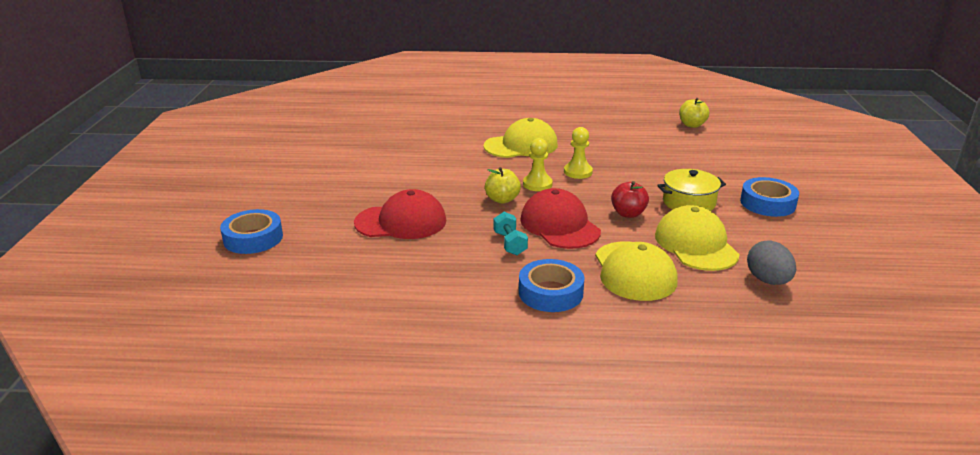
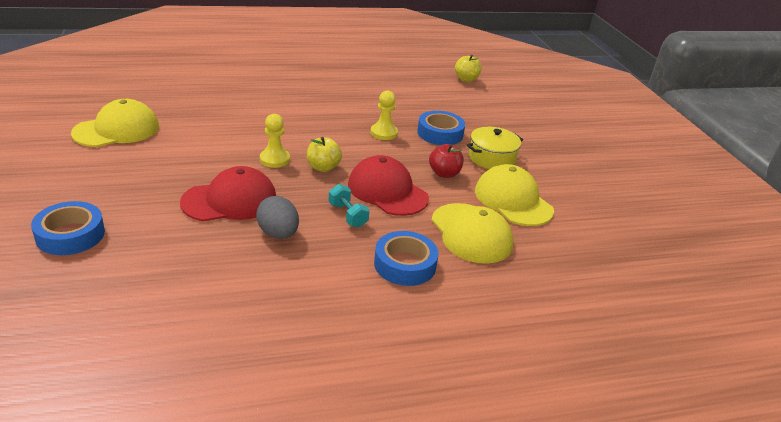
camera: 20 degrees left, 5 degrees up
yellow cap [484,118,558,158] -> yellow cap moved to [71,99,159,147]
yellow pawn [523,138,553,191] -> yellow pawn moved to [260,114,290,168]
blue tape [740,177,799,217] -> blue tape moved to [417,111,465,145]
grey egg [747,241,796,285] -> grey egg moved to [256,196,299,239]

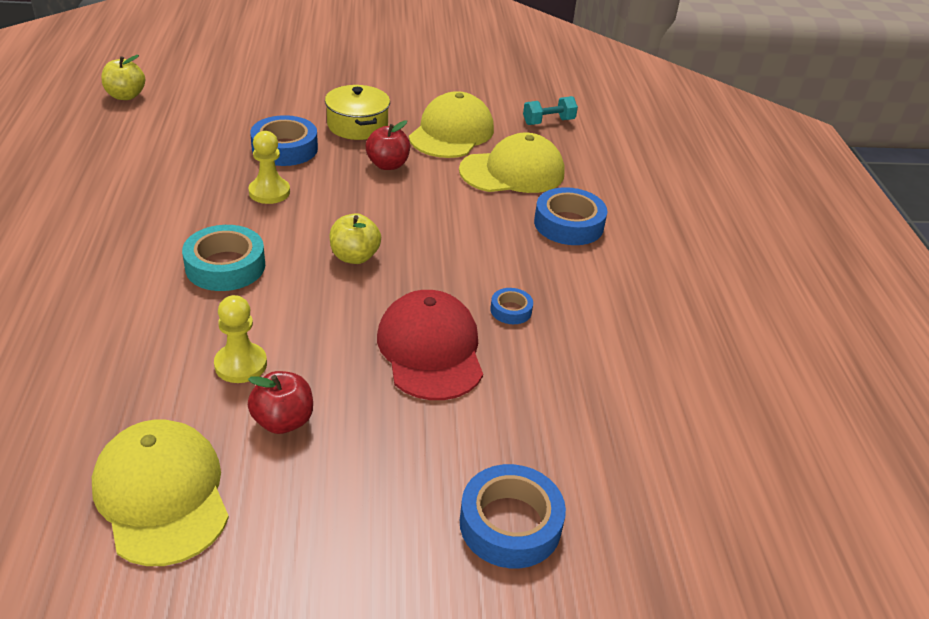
camera: 80 degrees left, 5 degrees up
grey egg [256,196,299,239] -> blue tape [490,288,533,324]
yellow pawn [260,114,290,168] -> yellow pawn moved to [214,295,267,383]
turquoise dumbbell [328,184,370,228] -> turquoise dumbbell moved to [523,96,578,125]
red cap [348,155,429,216] -> none
yellow cap [475,164,554,226] -> yellow cap turned 135 degrees clockwise [409,91,494,158]
none -> turquoise tape [182,225,265,291]
none -> red apple [248,371,313,434]

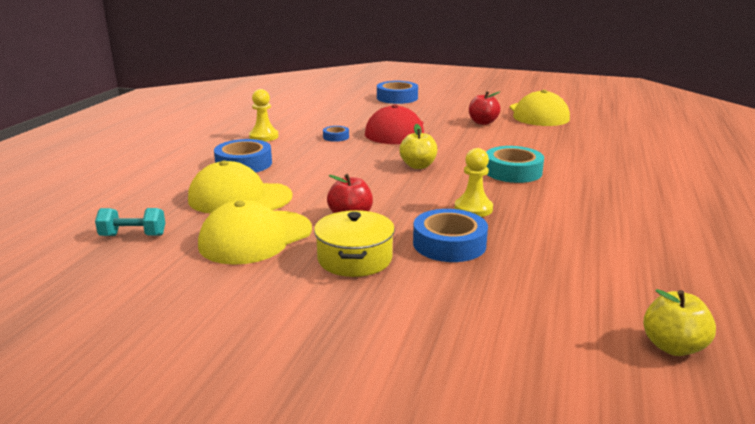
camera: 155 degrees left, 15 degrees down
yellow pawn [214,295,267,383] -> yellow pawn moved to [249,89,279,142]

